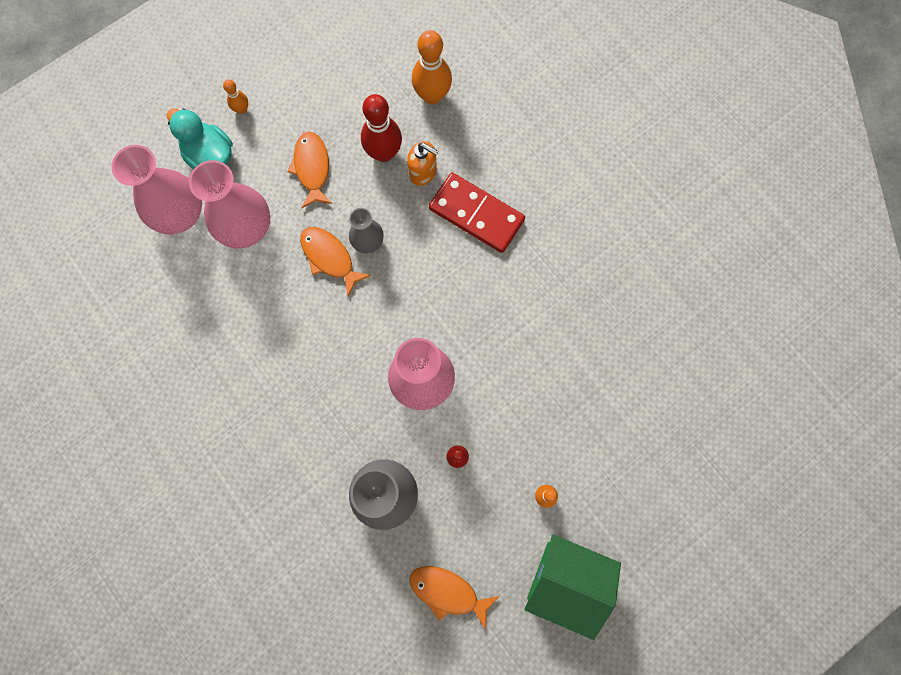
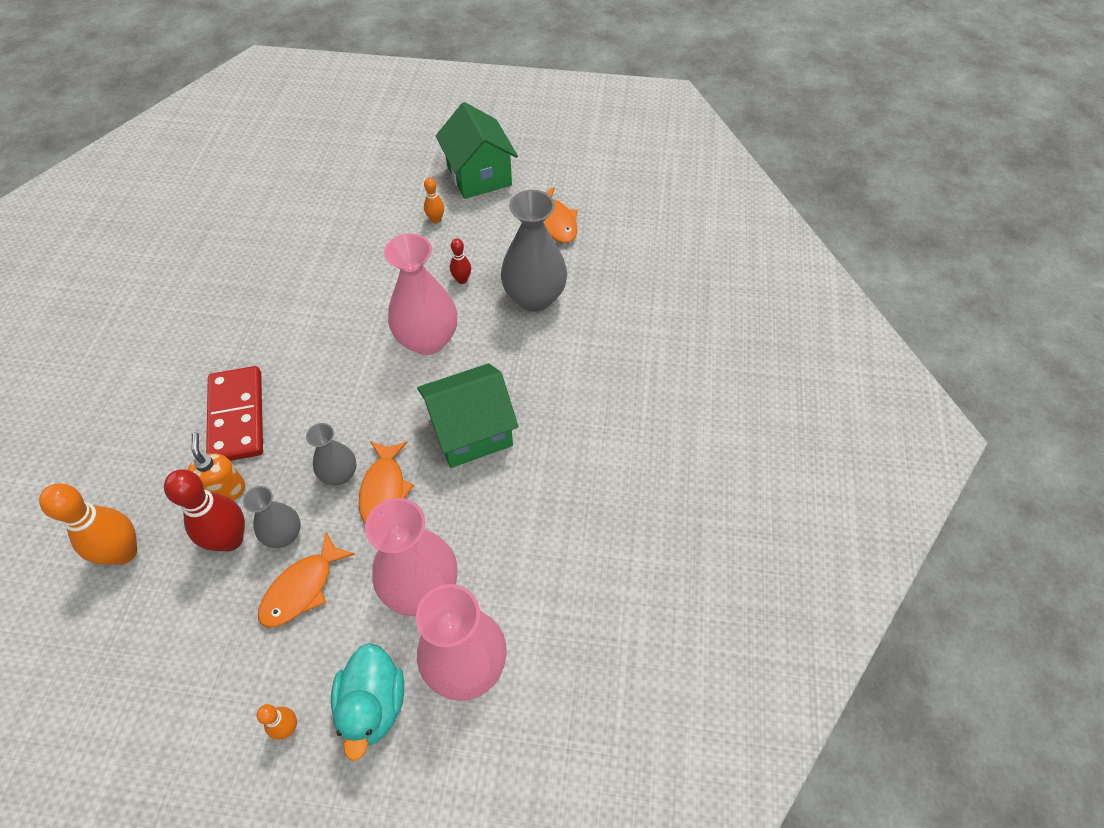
camera: 135 degrees left, 20 degrees down
none -> grey vase [243,486,301,548]
none -> green house [417,363,518,468]

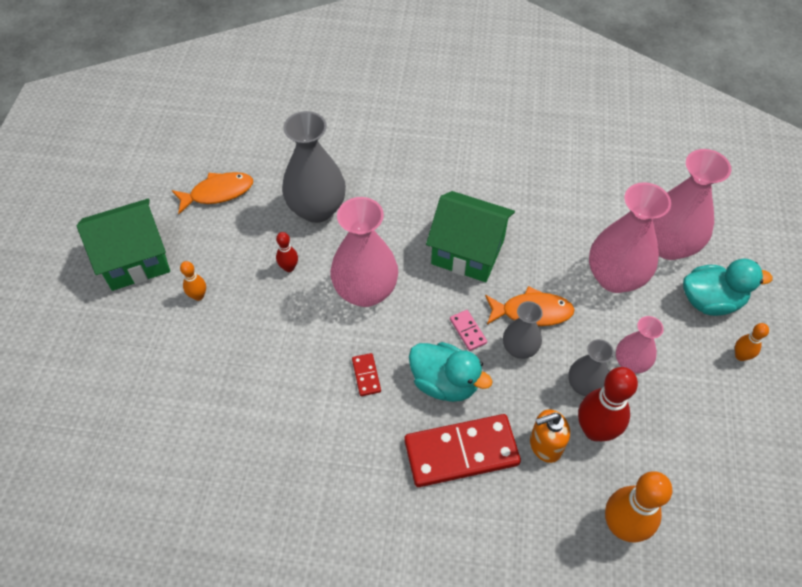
camera: 90 degrees left, 0 degrees up
orange fish [258,532,355,628] -> pink vase [616,316,664,373]
green house [417,363,518,468] -> green house turned 45 degrees counterclockwise [426,191,515,282]
none -> red domino [352,353,381,396]
none -> turquoise duck [409,342,492,402]
none -> pink domino [450,310,487,351]

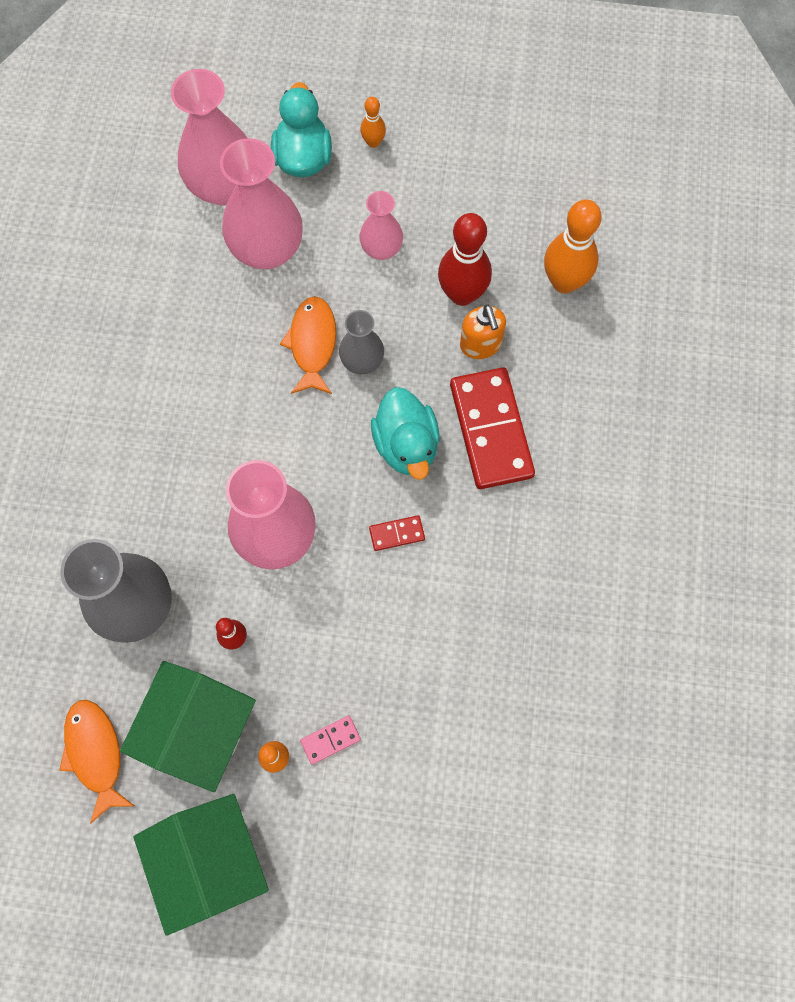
camera: 90 degrees left, 15 degrees up
turquoise duck [409,342,492,402] -> turquoise duck turned 135 degrees clockwise [371,387,440,480]
green house [426,191,515,282] -> green house moved to [120,661,256,792]
pink domino [450,310,487,351] -> pink domino moved to [300,715,361,765]
grey vase [568,339,614,396] -> none

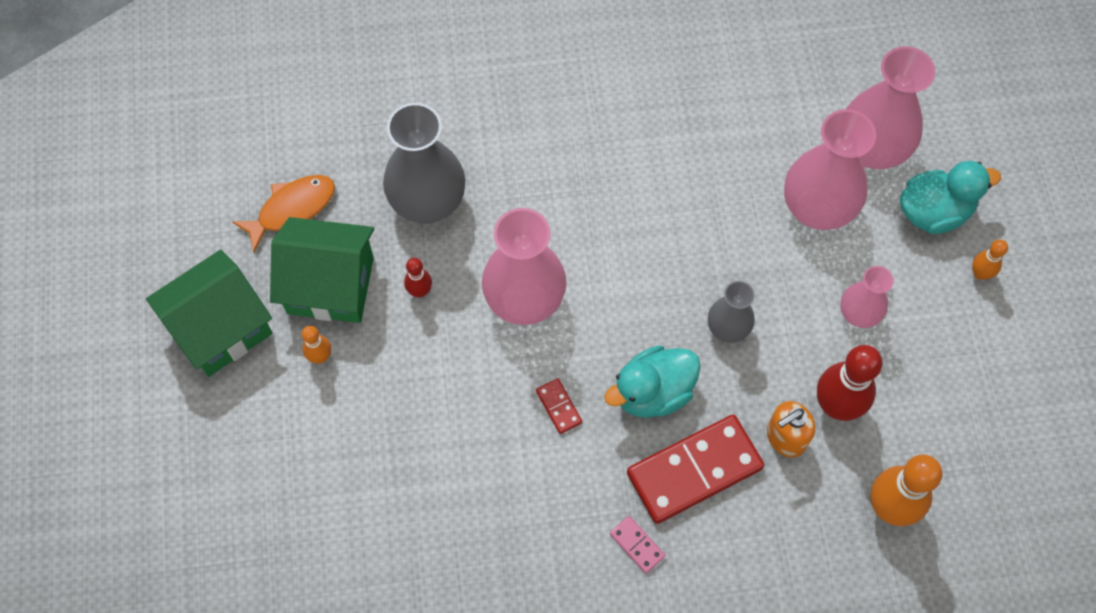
camera: 75 degrees right, 5 degrees down
orange fish [280,296,336,394] -> none
pink domino [300,715,361,765] -> pink domino moved to [610,516,665,573]

